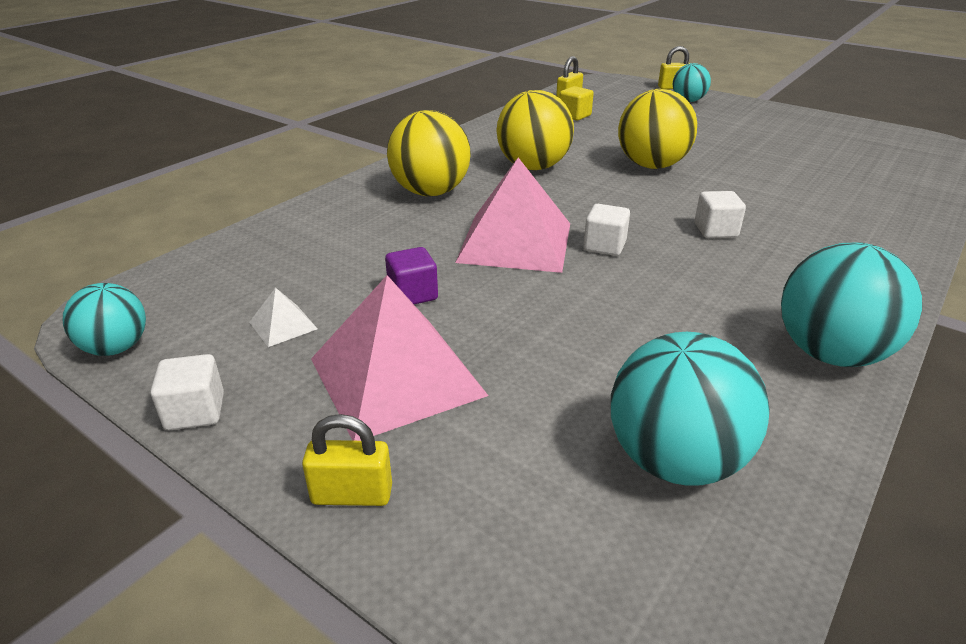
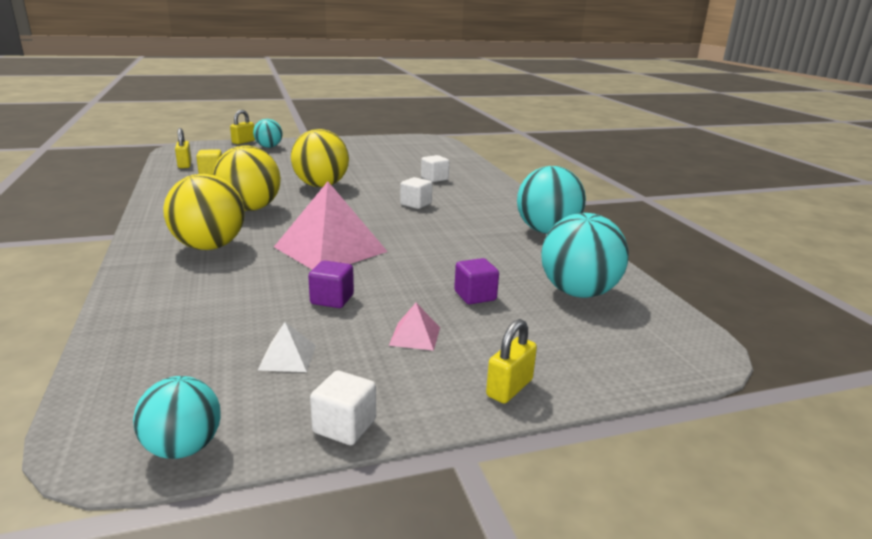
camera: 55 degrees left, 10 degrees down
pink pyramid [311,275,489,441] -> pink pyramid [389,303,440,351], size x0.42
white cube [583,204,630,256] -> white cube moved to [421,155,449,182]
none -> purple cube [454,258,499,304]

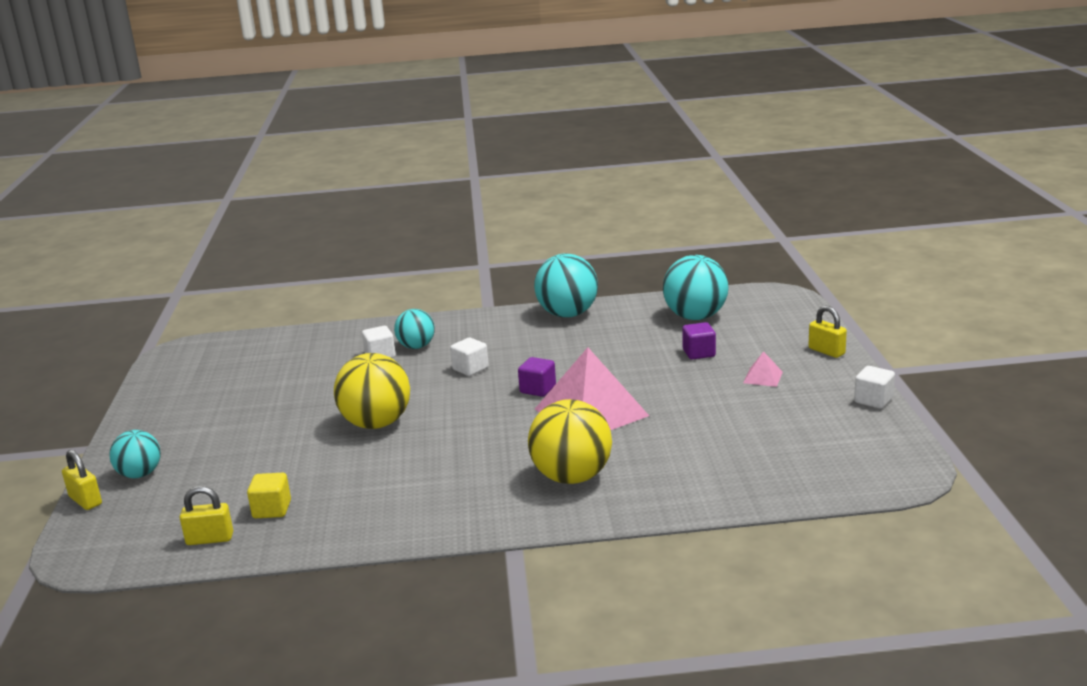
camera: 75 degrees left, 0 degrees up
turquoise ball [133,376,221,459] -> turquoise ball moved to [394,309,435,349]
yellow ball [213,145,281,211] -> none
white pyramid [258,322,316,372] -> none
purple cube [308,260,354,308] -> purple cube moved to [518,357,556,397]

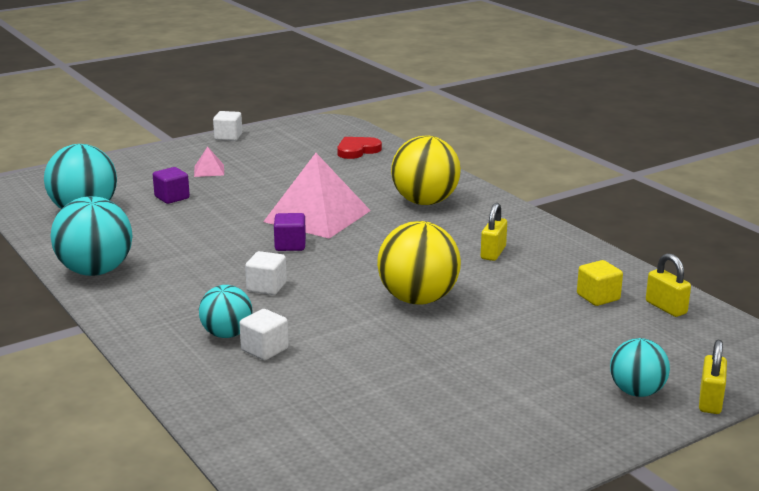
camera: 120 degrees left, 0 degrees up
yellow padlock [808,306,847,358] -> yellow padlock moved to [481,203,507,261]
none -> red heart [337,137,382,159]

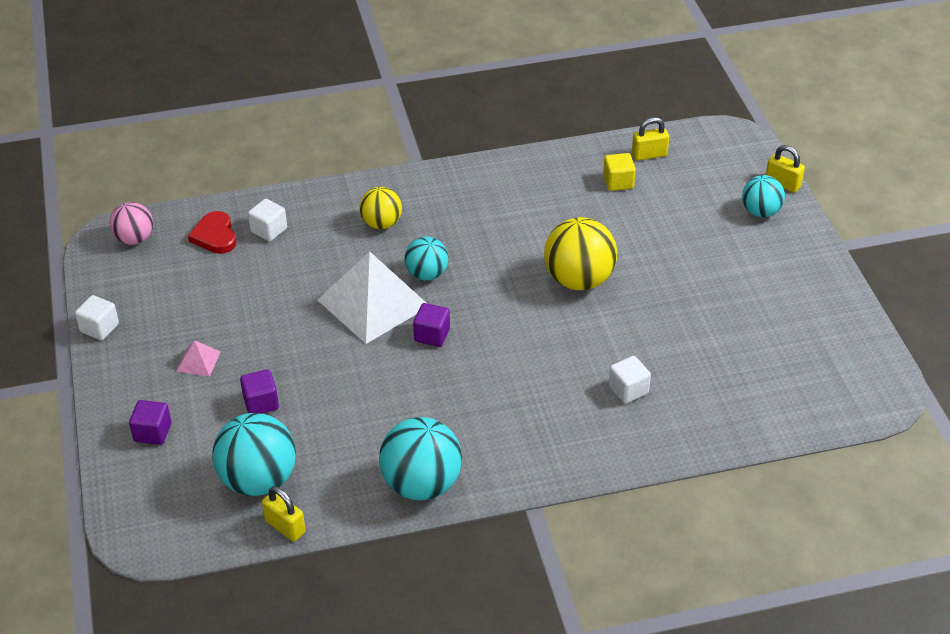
camera: 70 degrees left, 20 degrees up
turquoise ball [199,285,252,338] -> turquoise ball moved to [405,236,448,280]
white cube [245,251,287,295] -> white cube moved to [248,199,287,241]
pink pyramid [263,153,371,239] -> white pyramid [318,251,426,344]
yellow ball [391,135,461,205] -> yellow ball [360,187,402,229], size x0.61
yellow padlock [481,203,507,261] -> yellow padlock moved to [262,486,306,541]
none -> pink ball [110,202,153,245]
none -> purple cube [129,400,171,445]

